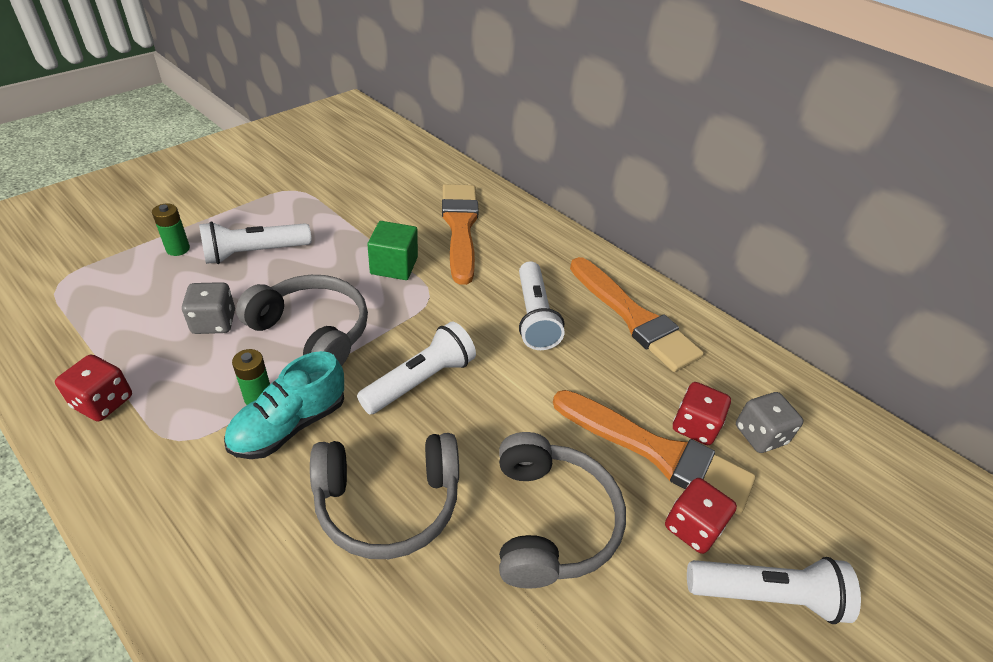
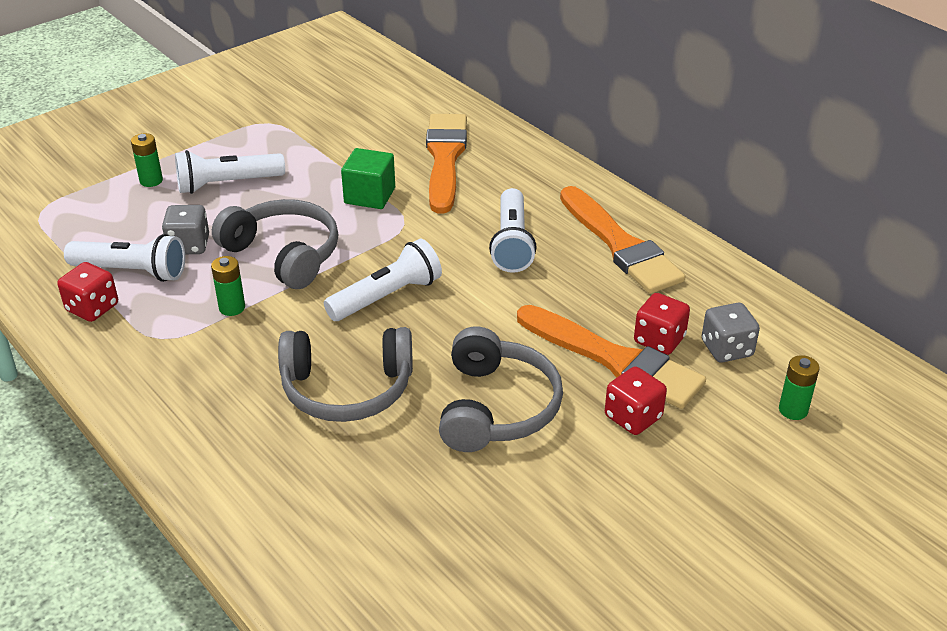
camera: 10 degrees right, 5 degrees down
turquoise shoe [224,351,344,459] -> none
white flashlight [687,557,861,624] -> white flashlight moved to [64,234,185,282]
none -> green battery [779,355,819,420]

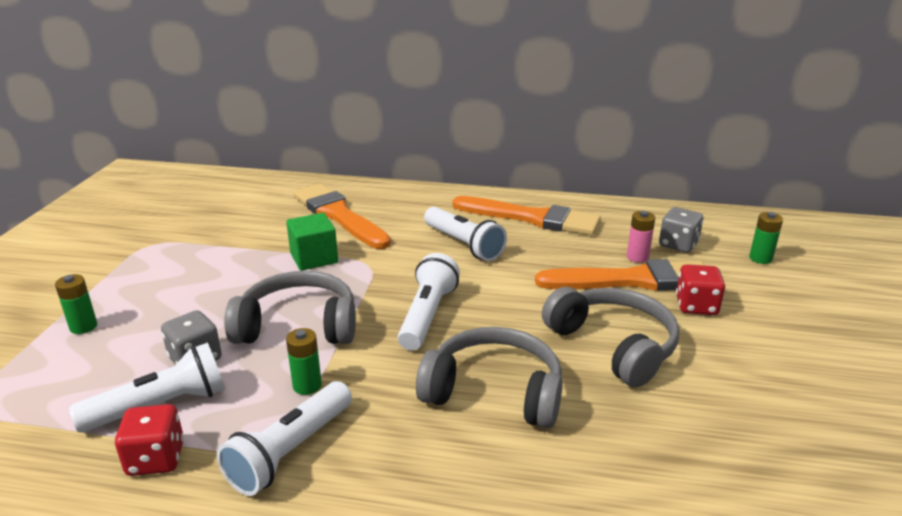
camera: 40 degrees left, 10 degrees down
white flashlight [175,150,285,194] -> white flashlight moved to [217,381,352,496]
grey headphones [278,327,413,422] -> grey headphones turned 120 degrees counterclockwise [416,327,563,429]
red dice [634,293,690,355] -> pink battery [627,211,655,263]

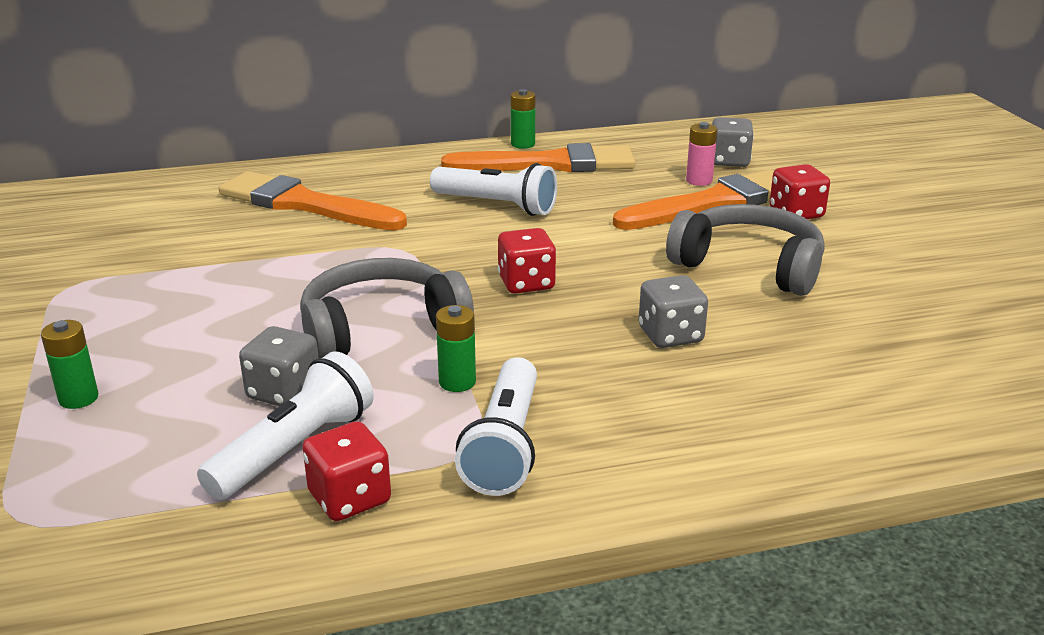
camera: 25 degrees left, 0 degrees up
green cube [286,213,338,271] -> none
white flashlight [398,253,460,350] -> red dice [498,228,556,294]
grey headphones [416,327,563,429] -> grey dice [639,275,708,348]
green battery [749,212,783,264] -> green battery moved to [511,89,536,149]

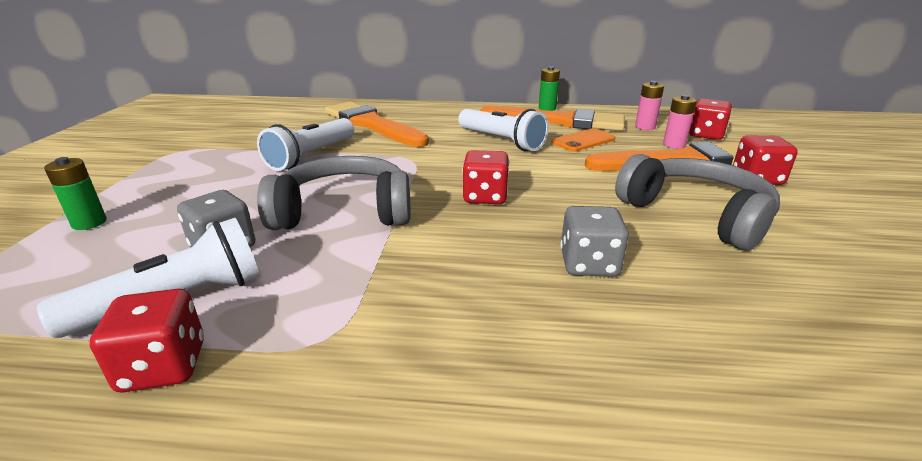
camera: 20 degrees right, 0 degrees up
green battery [436,305,476,392] -> none
white flashlight [455,357,537,496] -> white flashlight moved to [257,118,354,171]
grey dice [712,117,754,167] -> red dice [689,99,732,140]
none -> orange phone [552,128,615,152]
none -> pink battery [635,81,664,130]

